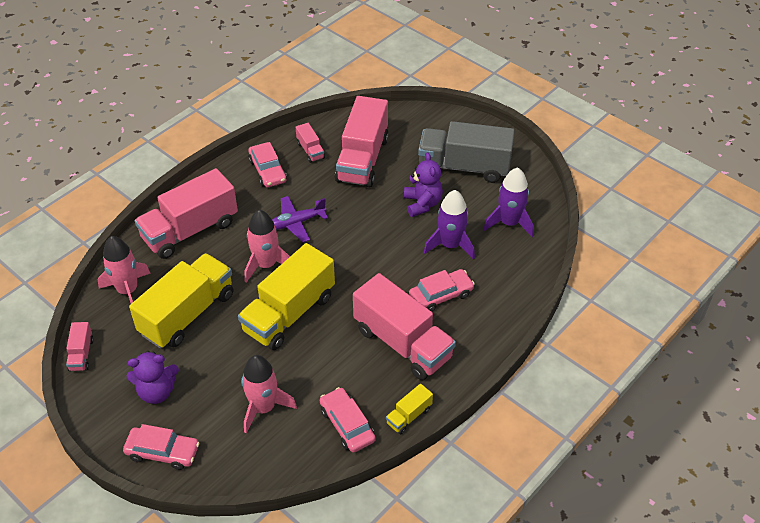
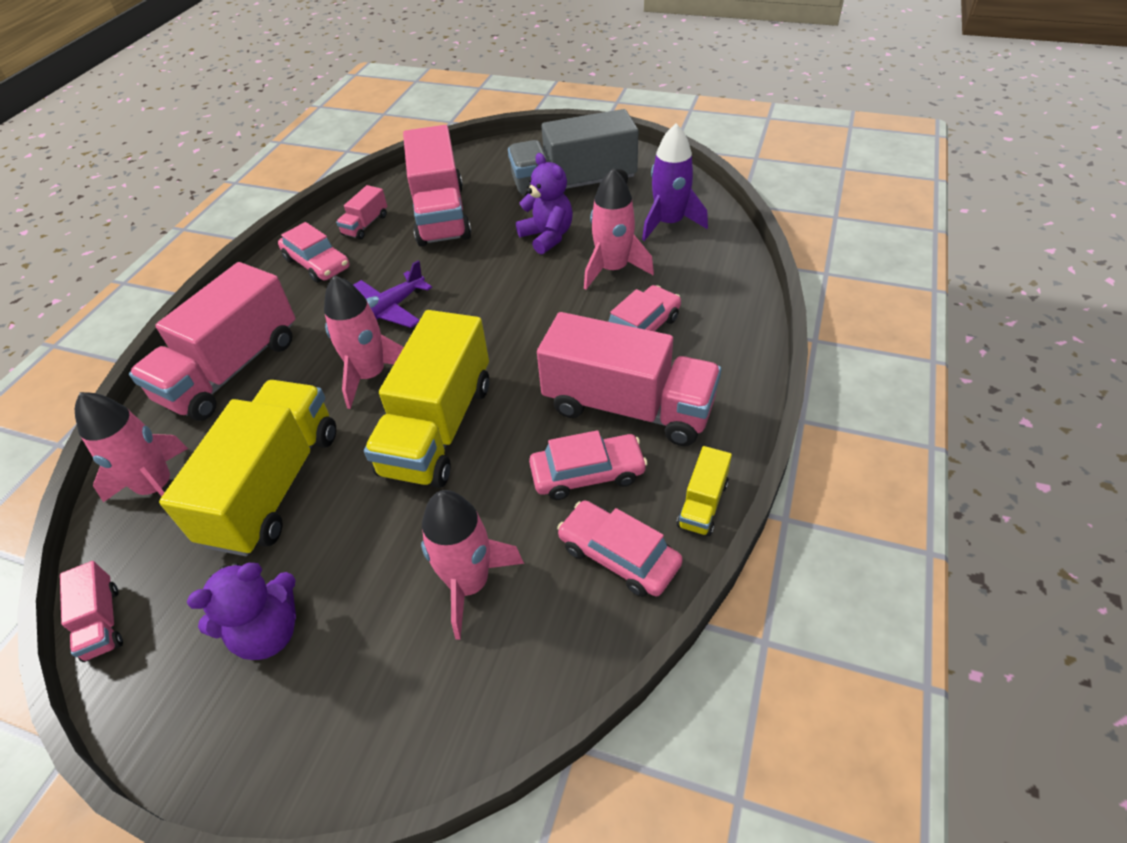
camera: 20 degrees left, 0 degrees up
pink car [123,424,199,470] -> pink car moved to [529,430,647,500]
pink truck [296,123,325,163] -> pink truck turned 75 degrees clockwise [336,185,387,240]
purple rocket [424,190,475,260] -> pink rocket [584,168,654,289]

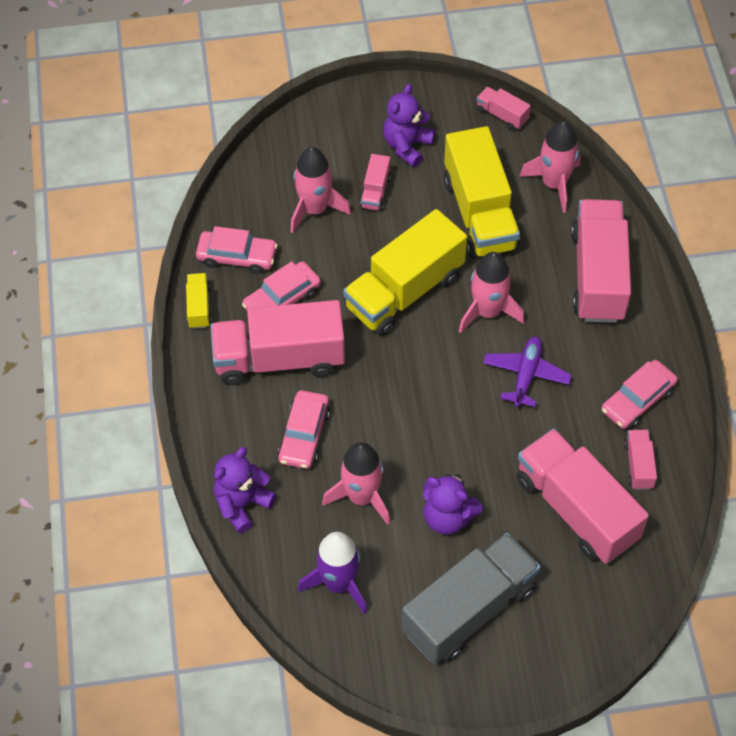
camera: 150 degrees right, 10 degrees up
pink car [278,222,350,283] -> pink car turned 60 degrees counterclockwise [601,360,678,429]
yellow truck [364,310,489,488] -> yellow truck turned 120 degrees counterclockwise [343,209,467,336]
none -> purple teddy bear [214,447,276,533]
none -> pink truck [360,154,391,211]

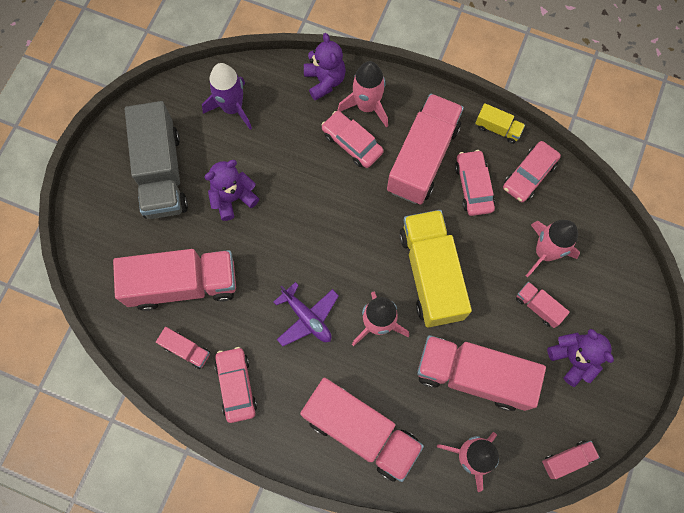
camera: 120 degrees right, 15 degrees up
pink rocket [322,442,390,525] -> pink rocket moved to [337,61,388,128]
yellow truck [444,126,520,258] -> pink truck [417,335,546,411]

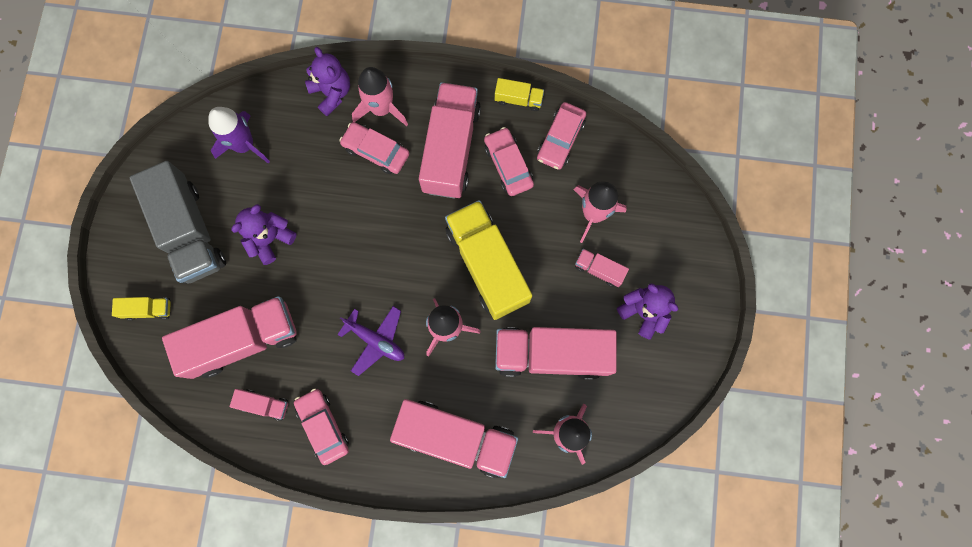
camera: 15 degrees left, 5 degrees up
pink truck [542,441,600,479] -> none
none -> yellow truck [112,297,171,321]

